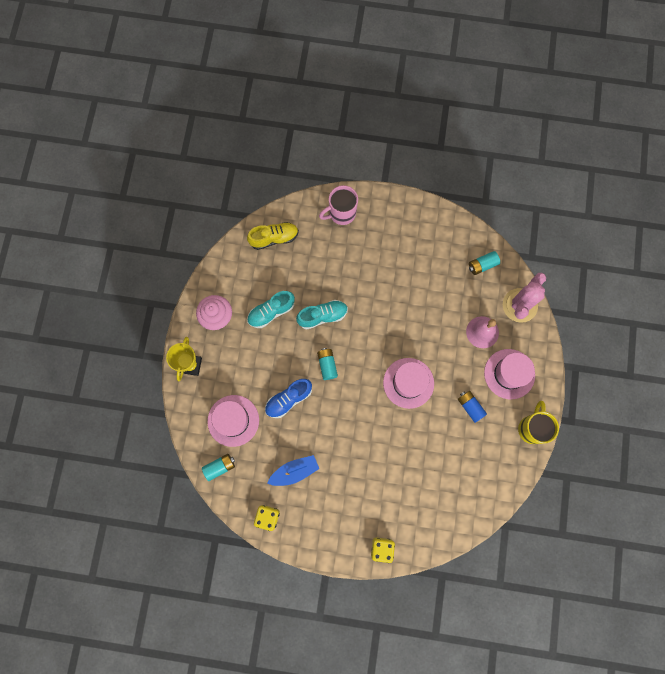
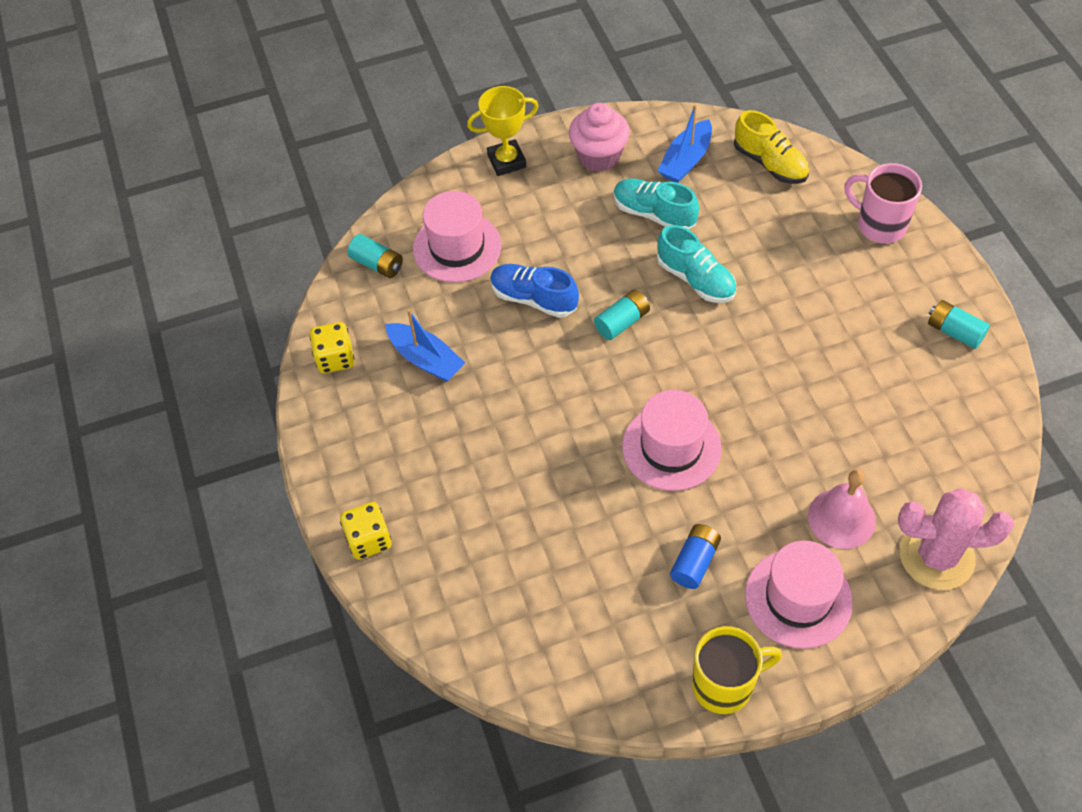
camera: 65 degrees right, 20 degrees down
turquoise battery [469,251,500,275] -> turquoise battery moved to [928,300,990,349]
none -> blue boat [658,104,712,183]

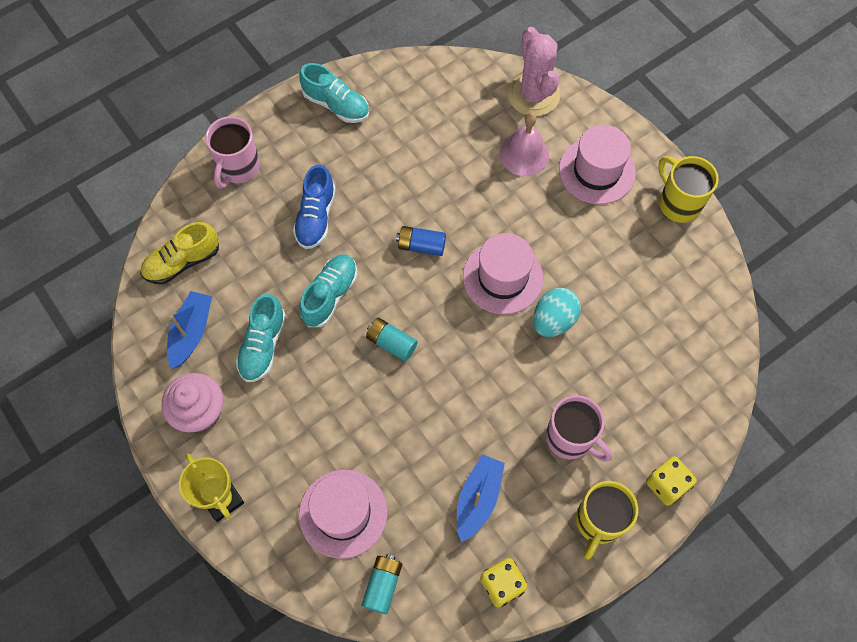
camera: 110 degrees left, 10 degrees up
blue shoe [490,264,579,318] -> blue shoe moved to [293,165,336,249]
blue boat [658,104,712,183] -> blue boat turned 90 degrees counterclockwise [167,291,212,369]
blue battery [670,524,721,589] -> blue battery moved to [396,226,446,256]
yellow shoe [734,110,809,184] -> yellow shoe turned 150 degrees counterclockwise [141,222,219,284]
turquoise battery [928,300,990,349] -> turquoise shoe [299,63,369,123]
none -> turquoise egg [533,288,581,337]
none -> pink mug [546,395,612,462]
none -> yellow mug [576,481,638,560]

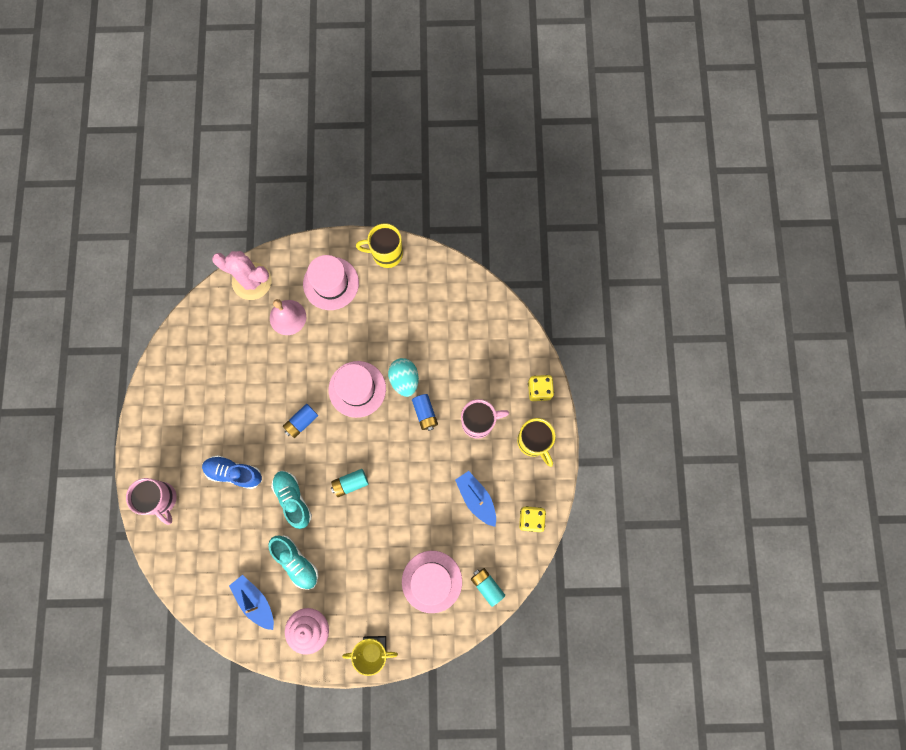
camera: 55 degrees left, 10 degrees up
yellow shoe [141,222,219,284] -> none
blue shoe [293,165,336,249] -> blue shoe turned 150 degrees clockwise [202,455,262,489]
turquoise shoe [299,63,369,123] -> none
none -> blue battery [412,394,438,431]

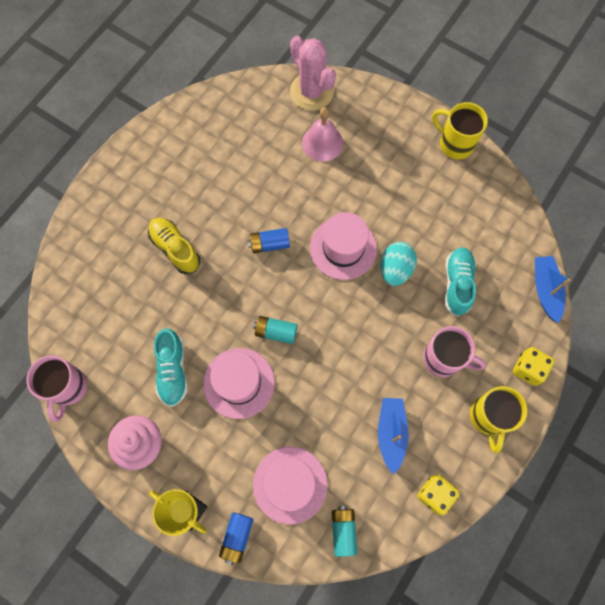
camera: 35 degrees right, 5 degrees down
pink mug [126,478,177,525] -> pink mug moved to [27,355,87,422]
blue shoe [202,455,262,489] -> yellow shoe [148,218,200,274]
blue boat [229,575,274,630] -> blue boat moved to [535,256,570,323]
turquoise shoe [271,471,312,529] -> turquoise shoe moved to [445,247,476,316]
pink hat [303,255,359,310] -> pink hat moved to [203,348,275,419]
blue battery [412,394,438,431] -> blue battery moved to [219,512,253,565]

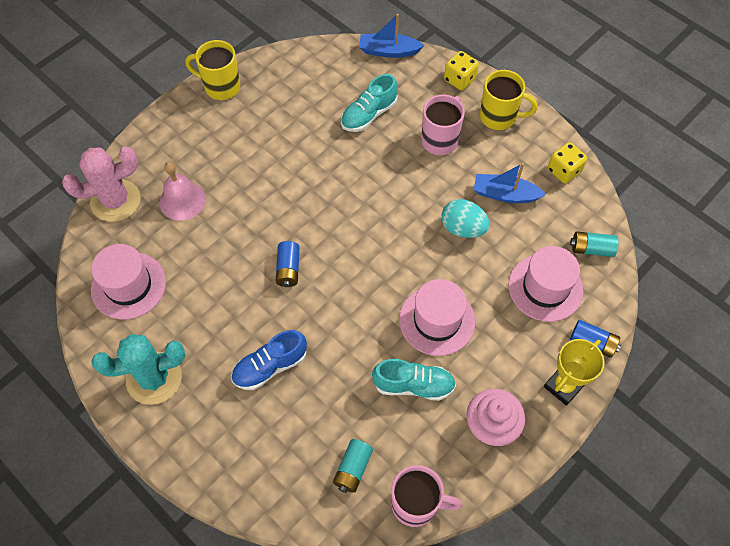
camera: 80 degrees left, 10 degrees down
yellow shoe [148,218,200,274] -> blue shoe [231,330,307,390]
turquoise battery [253,316,298,344] -> turquoise battery moved to [333,439,373,493]
pink hat [310,212,377,280] -> pink hat moved to [91,244,166,320]
turquoise egg [380,242,417,286] -> turquoise egg moved to [442,199,490,238]
yellow mug [432,102,488,159] -> yellow mug turned 60 degrees clockwise [185,40,240,100]
turquoise shoe [445,247,476,316] -> turquoise shoe turned 60 degrees counterclockwise [341,74,398,132]
none -> turquoise cactus [91,334,185,405]

